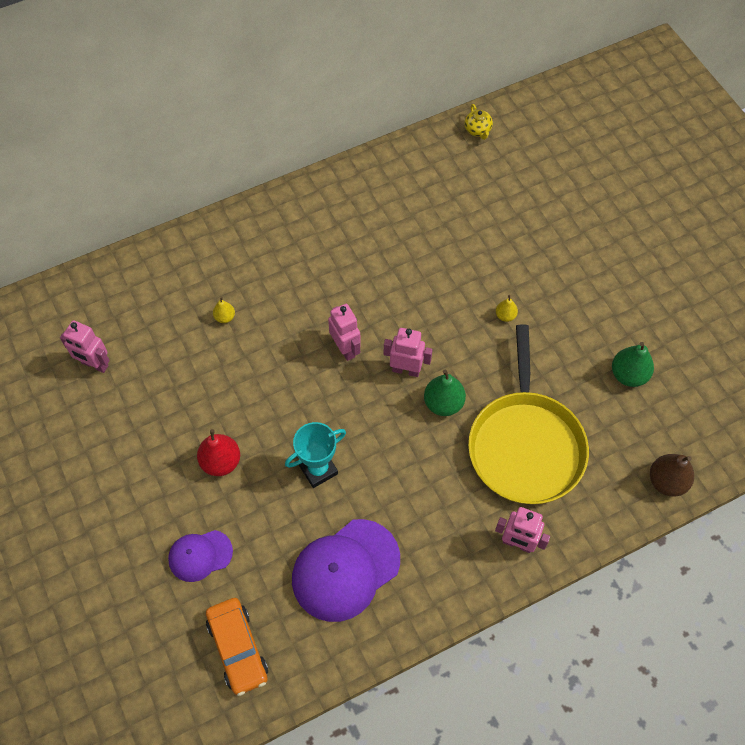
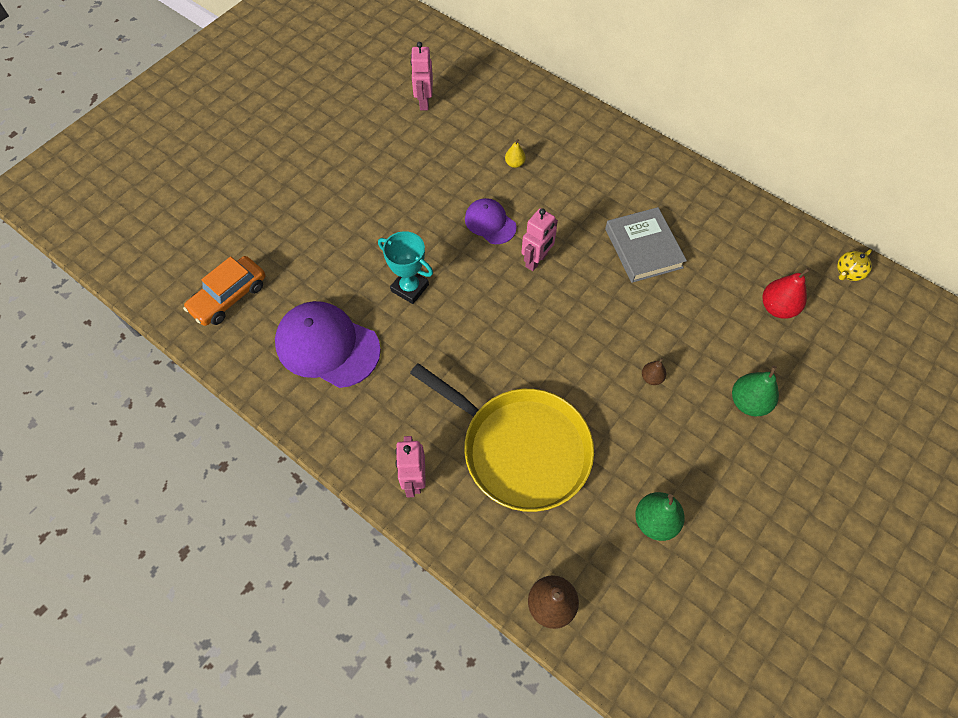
camera: 65 degrees right, 0 degrees up
purple cap [168,530,233,582] -> purple cap moved to [465,198,517,244]
red pear [197,429,240,476] -> red pear moved to [763,267,810,319]
pink robot [384,328,433,377] -> none
green pear [424,369,466,416] -> green pear moved to [732,365,779,416]
yellow pan [468,324,589,504] -> yellow pan turned 120 degrees counterclockwise [410,363,594,512]
yellow pear [496,295,518,322] -> brown pear [642,358,666,385]
none -> grey book [605,207,687,283]

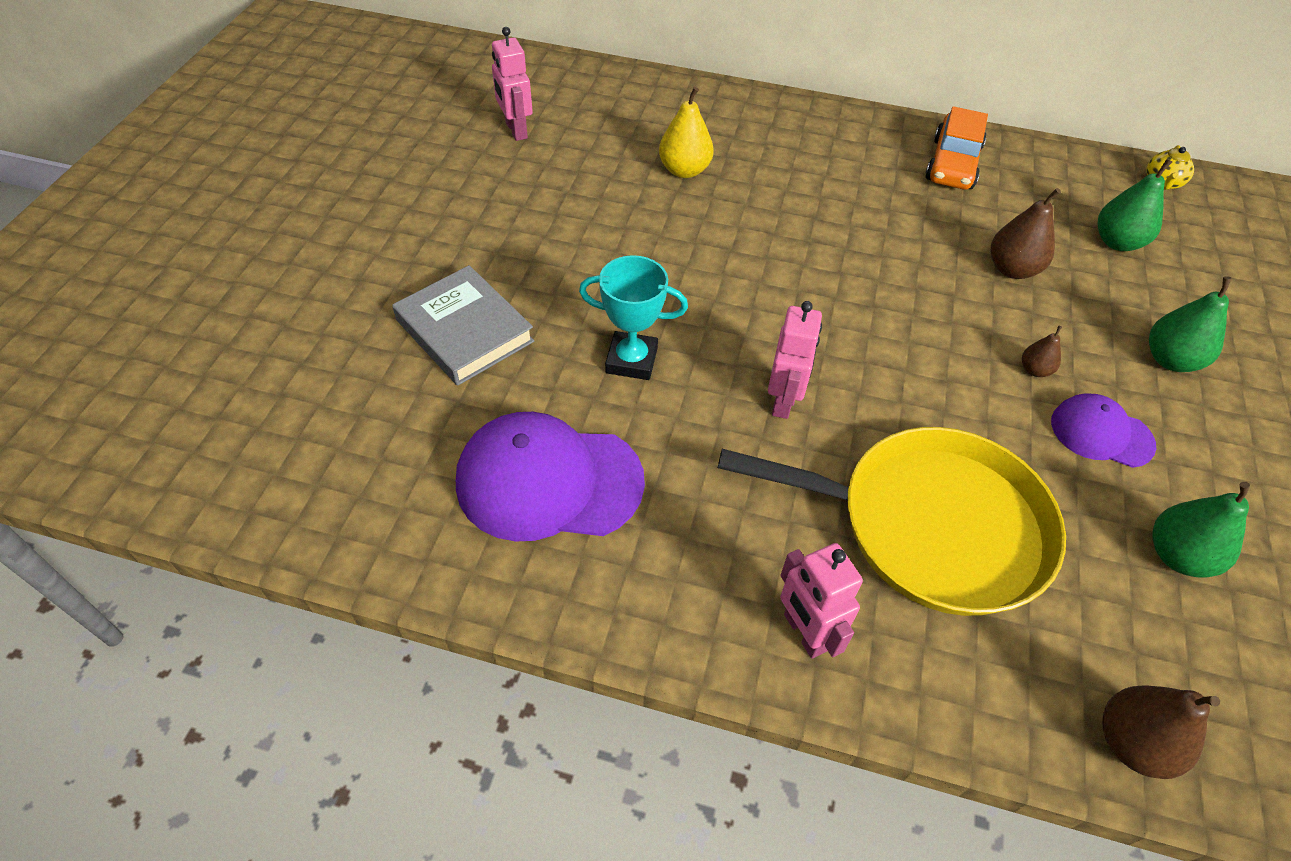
camera: 25 degrees left, 10 degrees down
orange car [183,256,265,326] -> orange car moved to [926,106,988,189]
purple cap [465,198,517,244] -> purple cap moved to [1051,394,1156,468]
yellow pear [505,139,526,168] -> yellow pear [659,87,714,178], size x1.79
pink robot [521,208,558,271] -> pink robot moved to [768,301,822,419]
grey book [605,207,687,283] -> grey book moved to [392,265,534,386]
red pear [763,267,810,319] -> green pear [1097,159,1172,251]
none -> brown pear [991,188,1061,279]

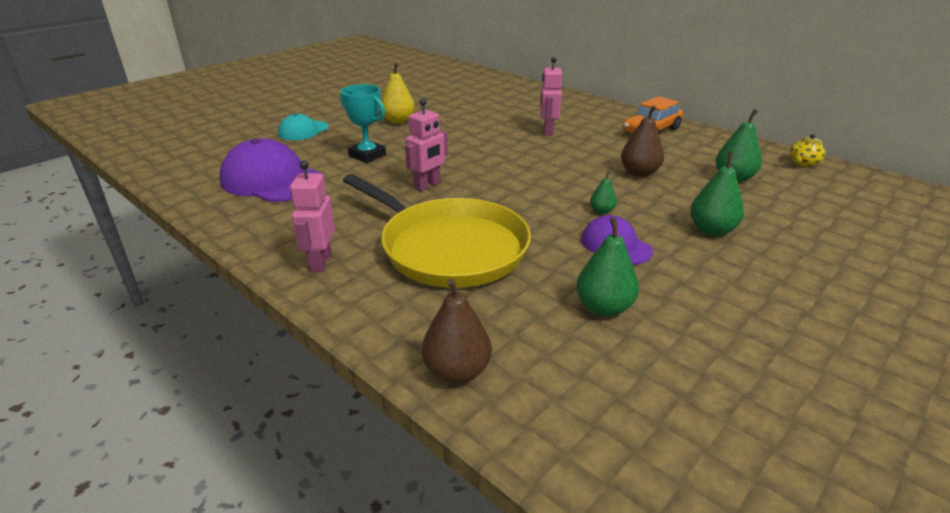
camera: 30 degrees right, 20 degrees down
grey book [392,265,534,386] -> turquoise cap [278,113,329,140]
pink robot [492,27,533,141] -> pink robot moved to [540,57,562,136]
yellow pear [659,87,714,178] -> yellow pear moved to [380,63,415,124]
brown pear [1022,326,1062,377] -> green pear [590,171,617,214]

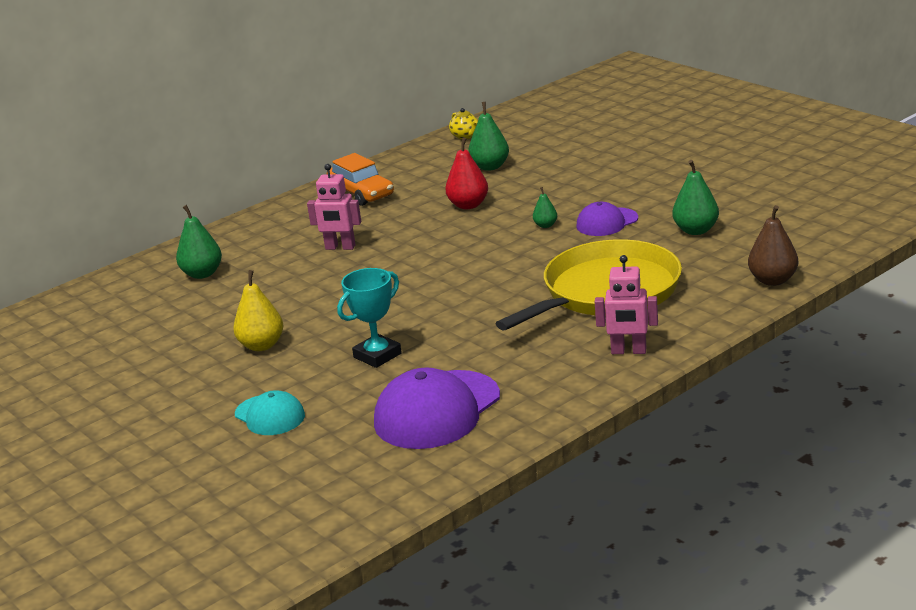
camera: 80 degrees left, 5 degrees down
pink robot [405,99,448,191] -> none
brown pear [621,105,664,177] -> red pear [445,138,488,209]
green pear [690,152,744,236] -> green pear moved to [176,205,222,279]

